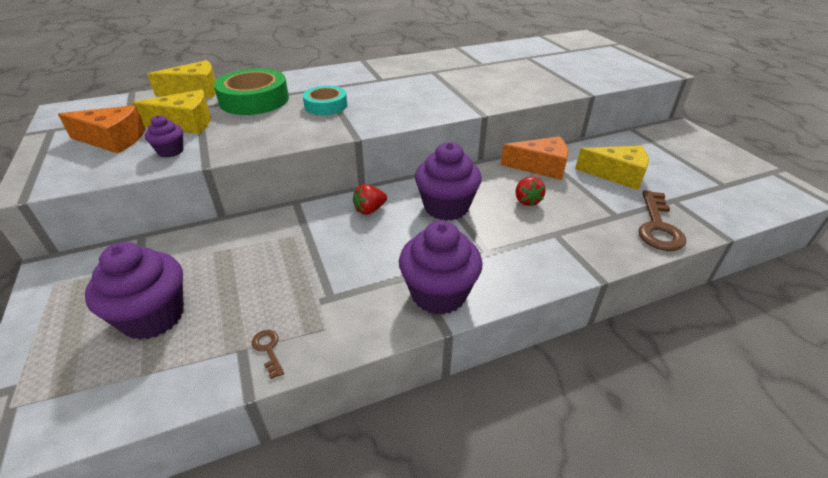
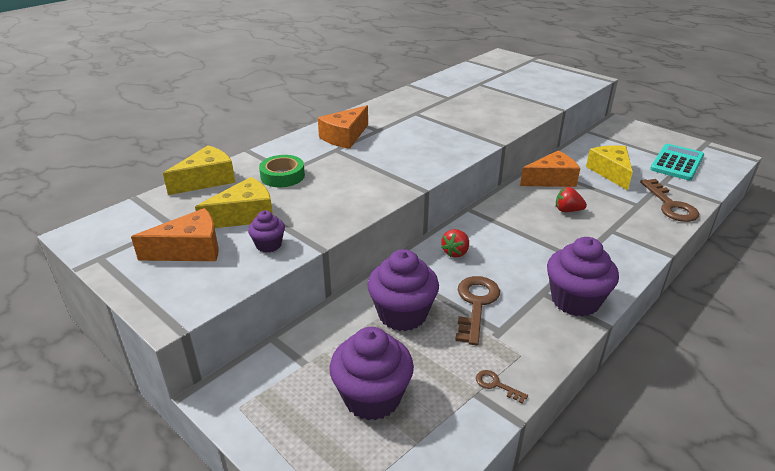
camera: 25 degrees left, 5 degrees down
green tape [214,68,289,115] -> green tape [259,155,305,187], size x0.62
turquoise tape [303,86,347,115] -> none
purple cupcake [415,142,482,221] -> purple cupcake moved to [367,249,439,331]
red strawberry [516,177,546,207] -> red strawberry turned 135 degrees clockwise [556,187,587,212]
yellow cheese [575,146,649,190] -> yellow cheese turned 90 degrees counterclockwise [586,145,633,190]
none -> orange cheese [318,105,368,149]
none -> brown key [455,276,500,346]
none -> turquoise calculator [650,144,704,180]

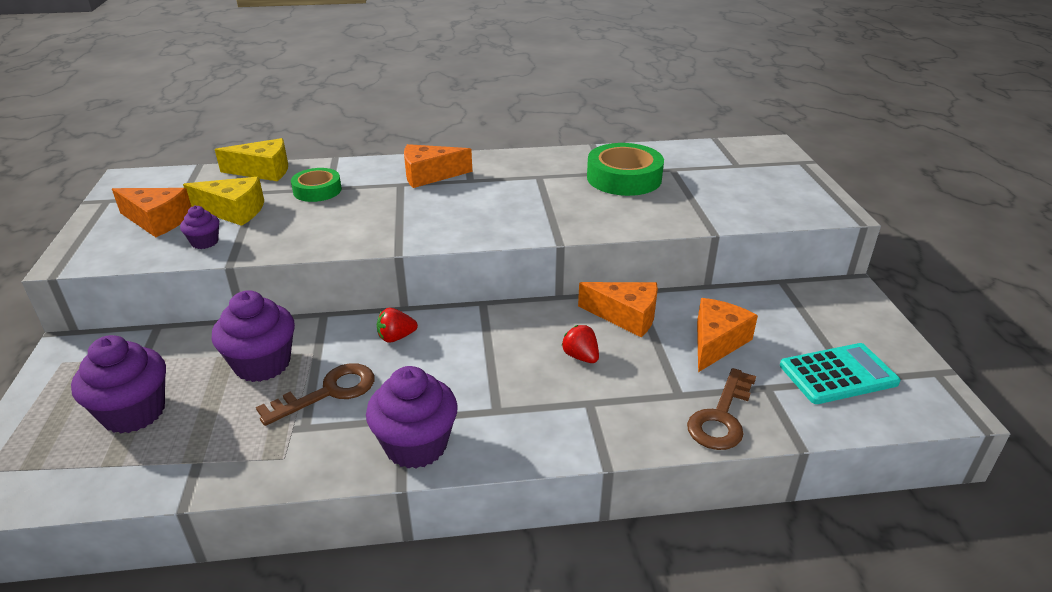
camera: 40 degrees right, 0 degrees up
brown key [476,370,528,404] -> none
yellow cheese [586,145,633,190] -> orange cheese [697,298,758,372]
none -> green tape [587,143,664,196]

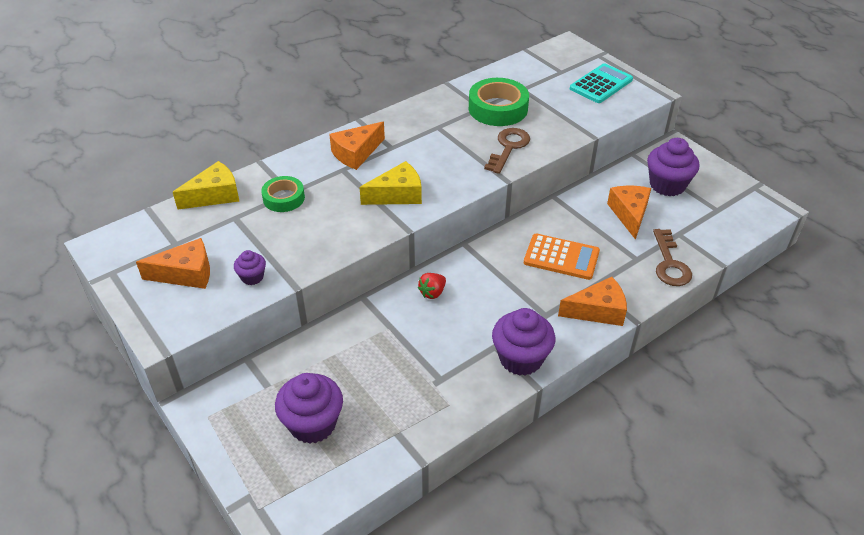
camera: 30 degrees left, 10 degrees up
yellow cheese [183,177,264,226] -> yellow cheese moved to [359,161,422,205]
purple cupcake [212,290,295,382] -> purple cupcake moved to [647,138,699,196]
brown key [256,363,374,426] -> brown key moved to [484,128,530,174]
red strawberry [561,325,599,363] -> orange calculator [524,233,600,280]
orange cheese [578,282,658,337] -> orange cheese moved to [558,277,627,326]
turquoise calculator [780,343,901,404] -> turquoise calculator moved to [570,63,633,103]

